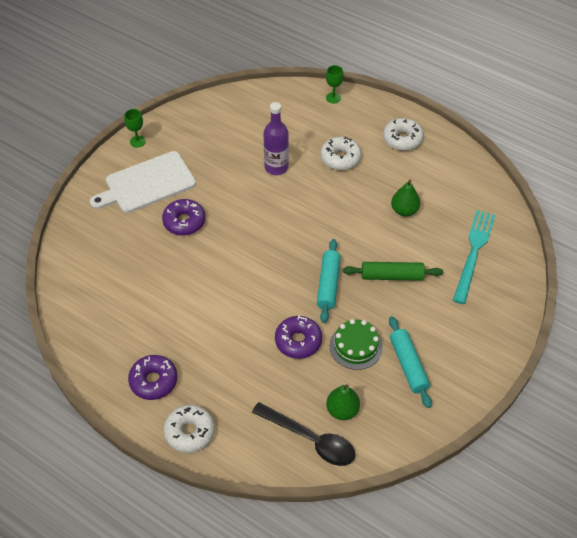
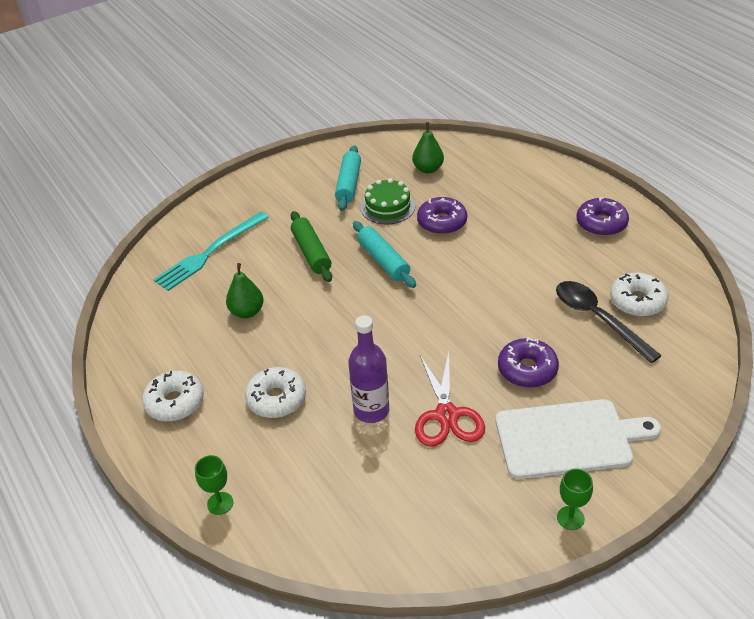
camera: 155 degrees left, 10 degrees down
white donut [164,405,215,453] -> white donut moved to [610,273,668,317]
black spoon [252,402,355,466] -> black spoon moved to [556,281,662,363]
turquoise rolling pin [317,239,341,323] -> turquoise rolling pin turned 60 degrees counterclockwise [353,221,416,288]
green rolling pin [343,262,443,281] -> green rolling pin turned 45 degrees clockwise [291,211,332,282]
none -> red scissors [415,352,485,447]

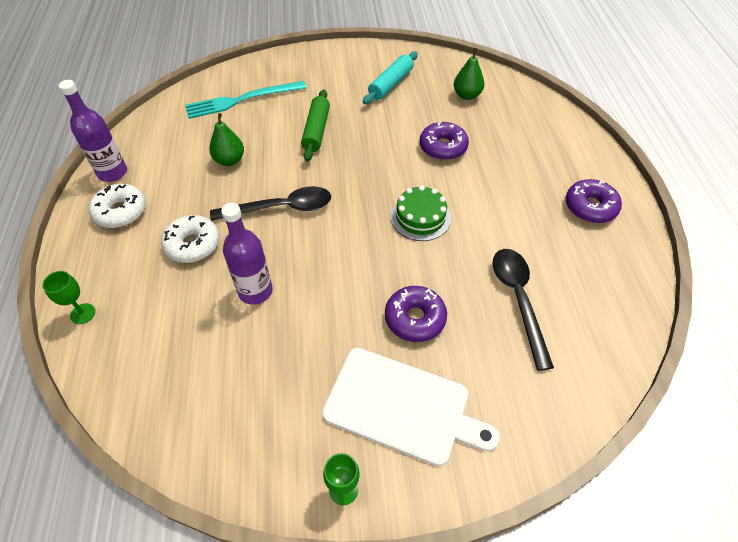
camera: 25 degrees right, 10 degrees up
turquoise rolling pin [353,221,416,288] -> none
green cake [361,178,415,224] -> green cake moved to [391,185,451,241]
red scissors [415,352,485,447] -> none
white donut [610,273,668,317] -> none
none -> purple bottle [59,80,127,182]
none -> black spoon [210,186,331,221]

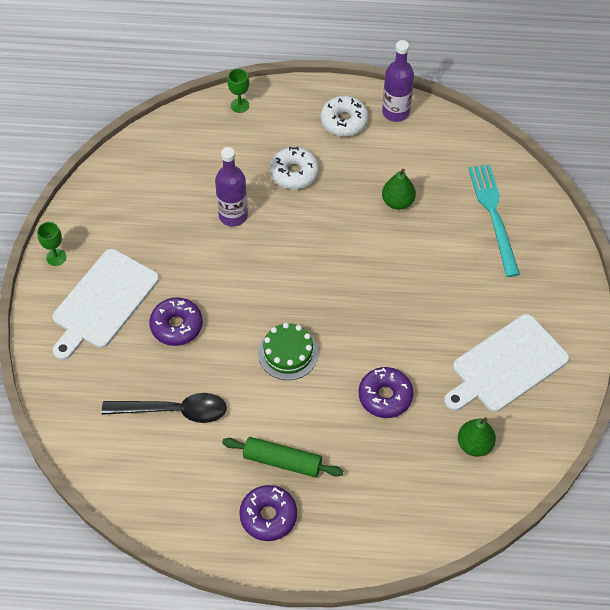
camera: 100 degrees right, 5 degrees up
black spoon [210,186,331,221] -> none
green rolling pin [301,89,330,162] -> green rolling pin moved to [222,437,343,477]
turquoise rolling pin [363,52,418,104] -> white cutting board [444,314,569,412]

